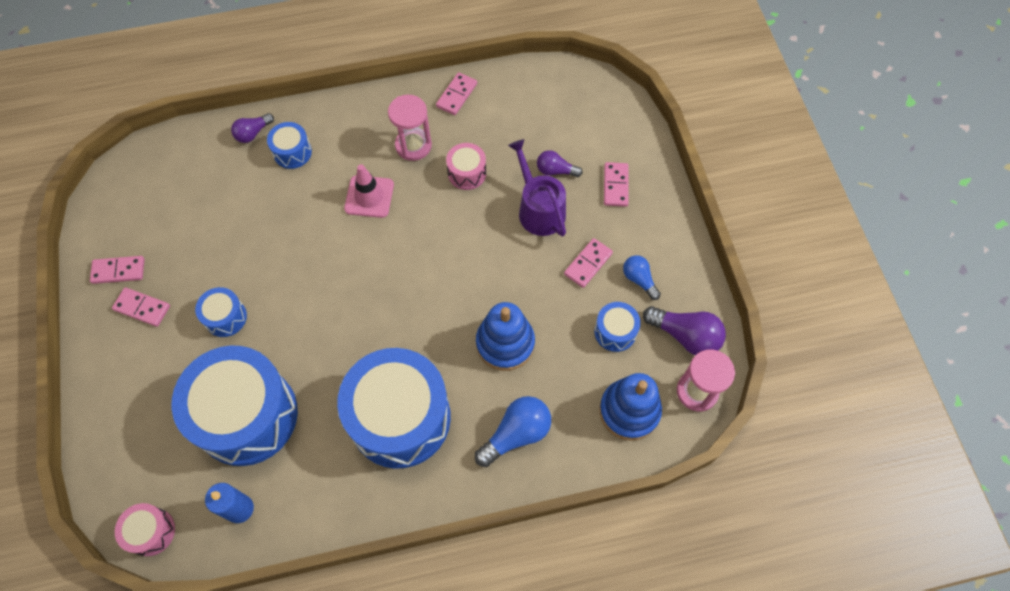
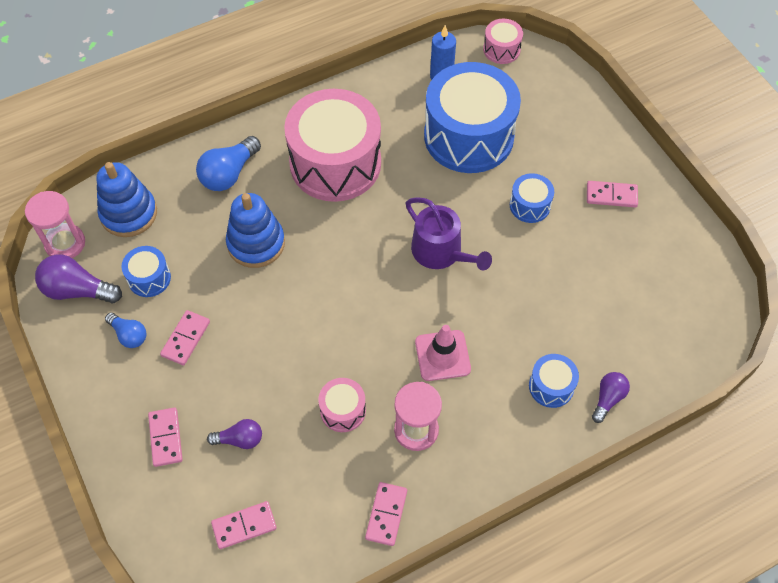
camera: 165 degrees right, 5 degrees down
pink domino [90,256,145,284] -> pink domino moved to [211,501,277,549]
blue drum [337,348,451,469] -> pink drum [284,89,381,202]
purple watering can [508,139,566,236] -> purple watering can moved to [406,197,492,270]

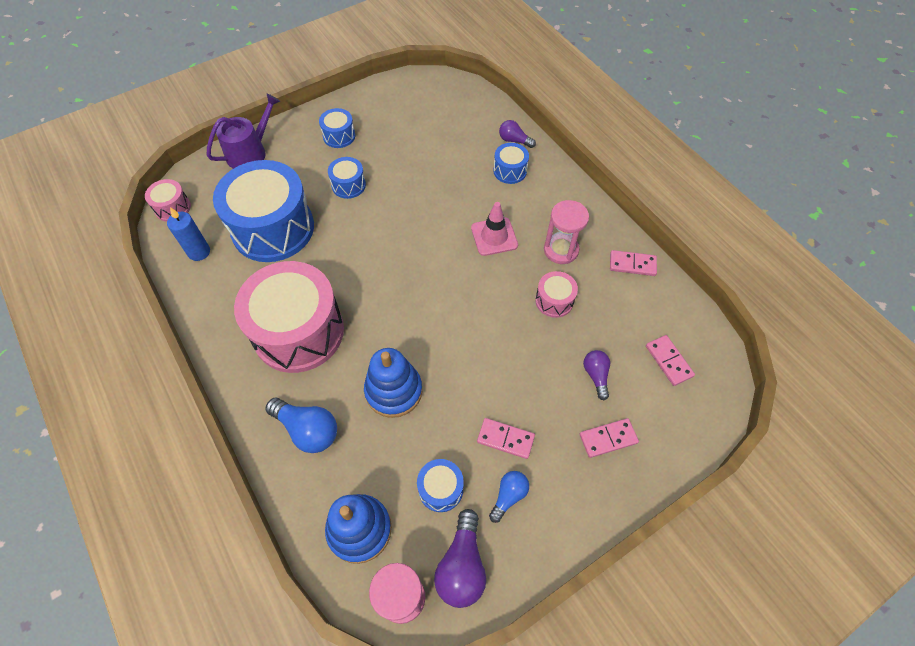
camera: 95 degrees left, 0 degrees up
purple watering can [406,197,492,270] -> purple watering can moved to [207,93,280,169]
pink domino [587,181,638,208] -> blue drum [319,108,355,148]

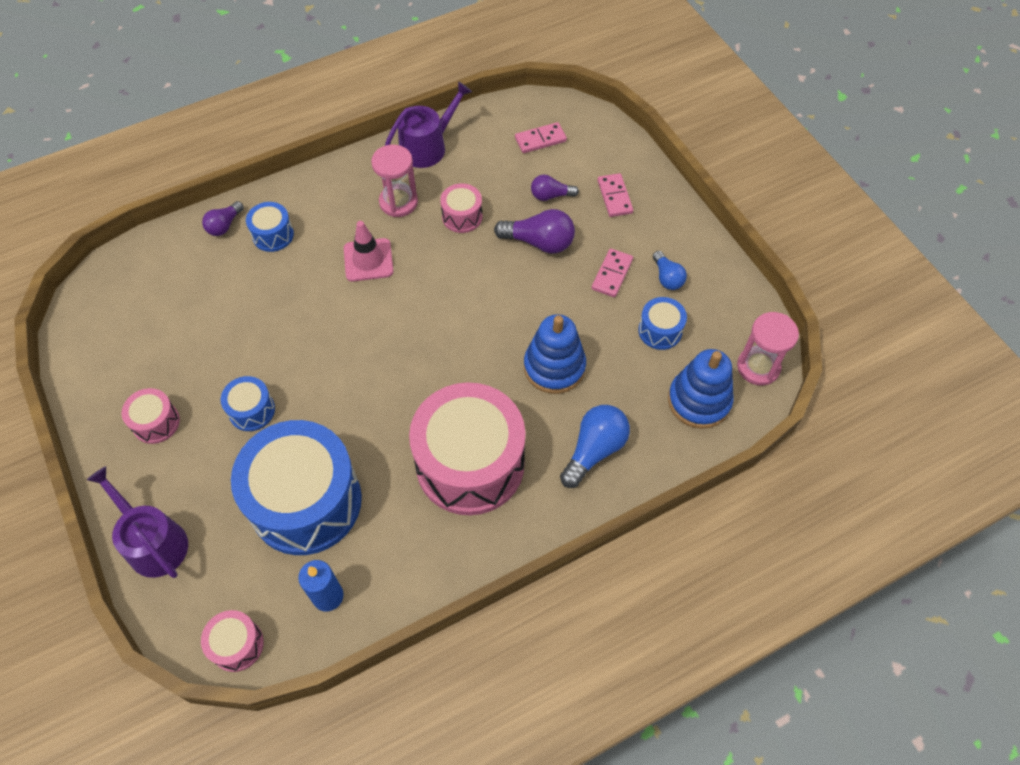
camera: 85 degrees left, 0 degrees up
blue drum [319,108,355,148] -> pink drum [122,388,180,444]
purple light bulb [434,509,486,608] -> purple light bulb moved to [494,209,575,253]
blue light bulb [489,471,529,523] -> blue light bulb turned 150 degrees counterclockwise [653,251,687,290]
pink domino [610,250,657,276] -> purple watering can [385,81,472,168]

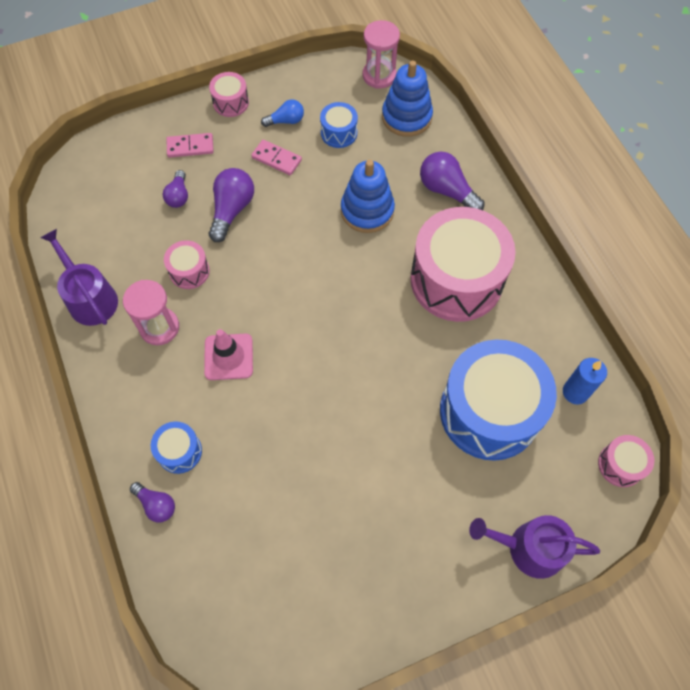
camera: 85 degrees left, 5 degrees up
purple watering can [87,466,188,578] -> purple watering can turned 45 degrees clockwise [469,515,600,579]
pink drum [122,388,180,444] -> pink drum moved to [209,72,249,117]
blue drum [221,376,275,431] -> none
pink domino [515,122,567,153] -> none
blue light bulb [560,405,630,488] -> purple light bulb [420,151,485,210]

